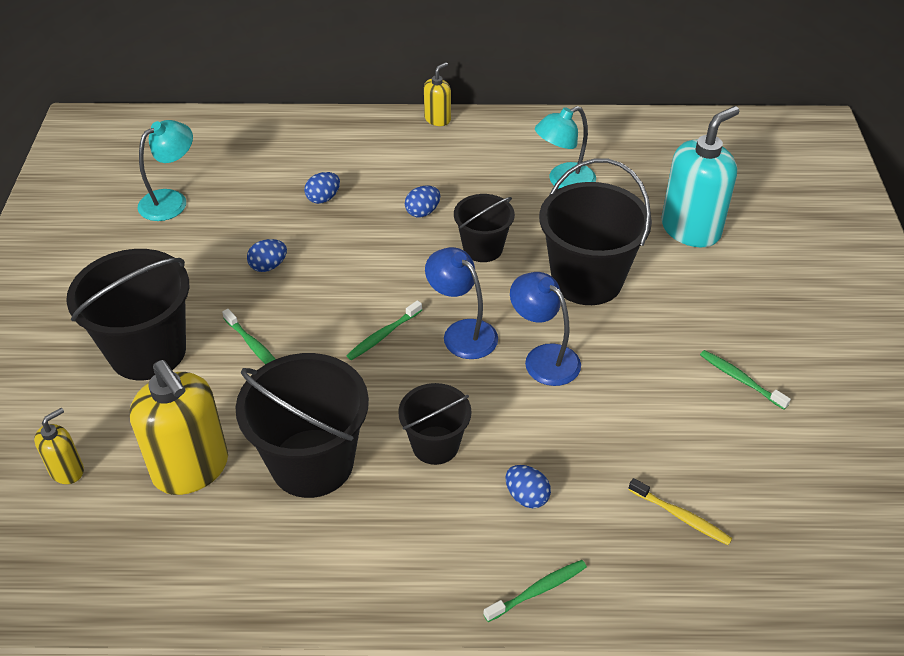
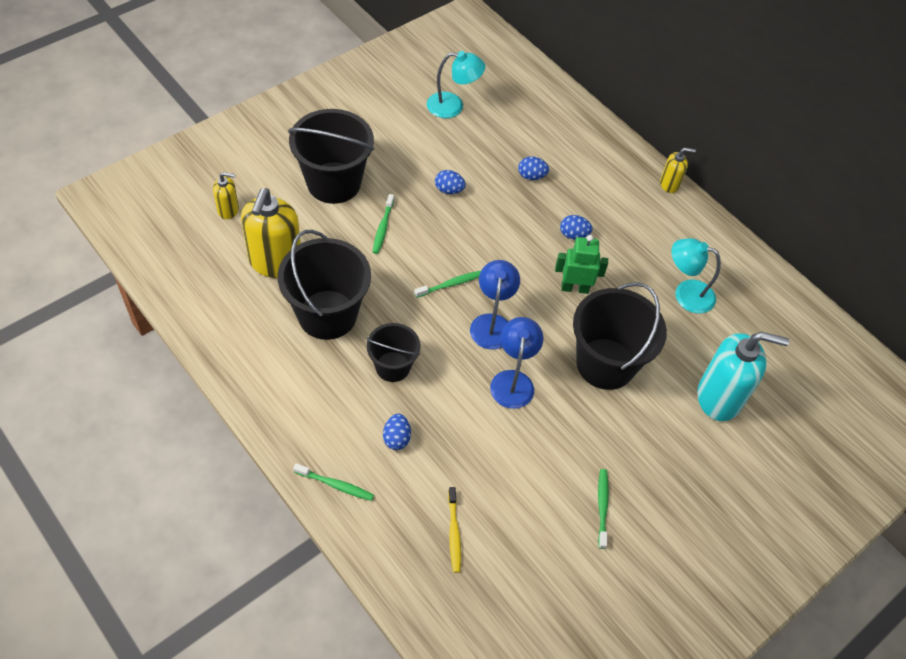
camera: 45 degrees right, 10 degrees up
green toothbrush [346,300,422,360] -> green toothbrush turned 150 degrees clockwise [414,271,481,298]
black bucket [454,194,515,262] -> green robot [555,235,608,294]

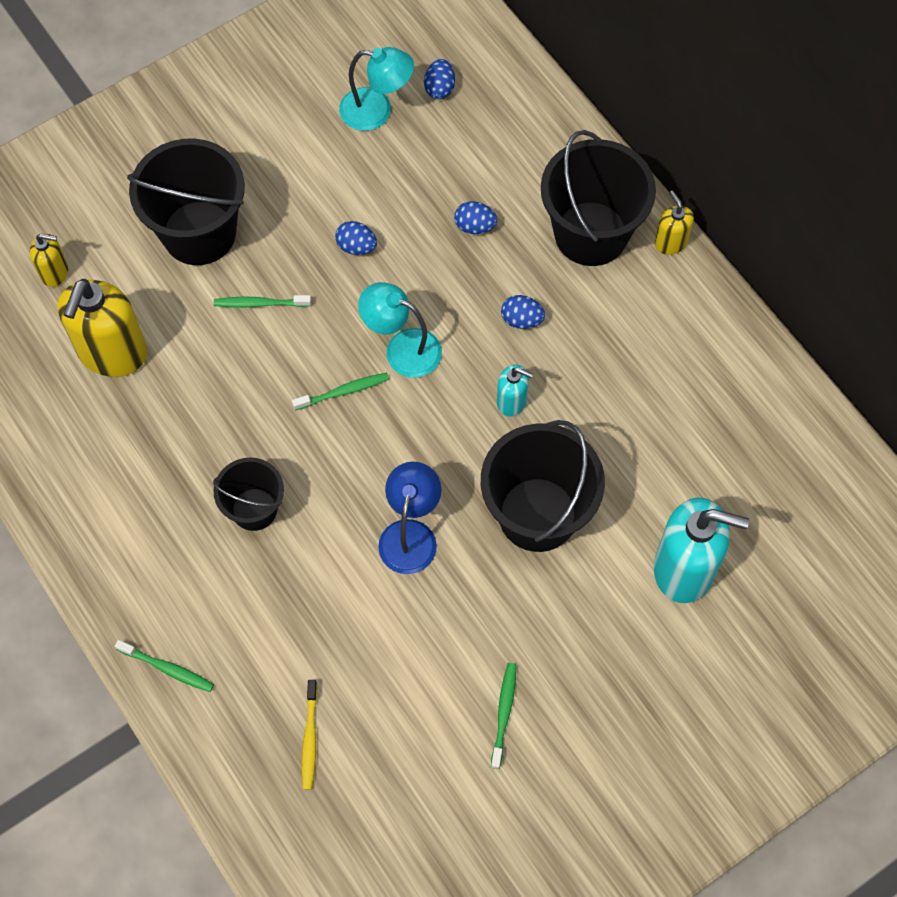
camera: 10 degrees right, 10 degrees up
black bucket [278,230,371,340] -> black bucket moved to [541,130,656,266]
green toothbrush [373,194,394,254] -> green toothbrush turned 75 degrees clockwise [214,295,311,308]
blue egg [383,414,411,450] -> blue egg moved to [424,59,455,99]
blue lamp [470,260,520,350] -> none
green robot [555,235,608,294] -> turquoise soap dispenser [497,364,533,417]
yellow soap dispenser [660,148,696,193] -> yellow soap dispenser turned 120 degrees counterclockwise [655,190,694,255]
turquoise lamp [671,238,721,313] -> turquoise lamp moved to [358,282,442,378]

